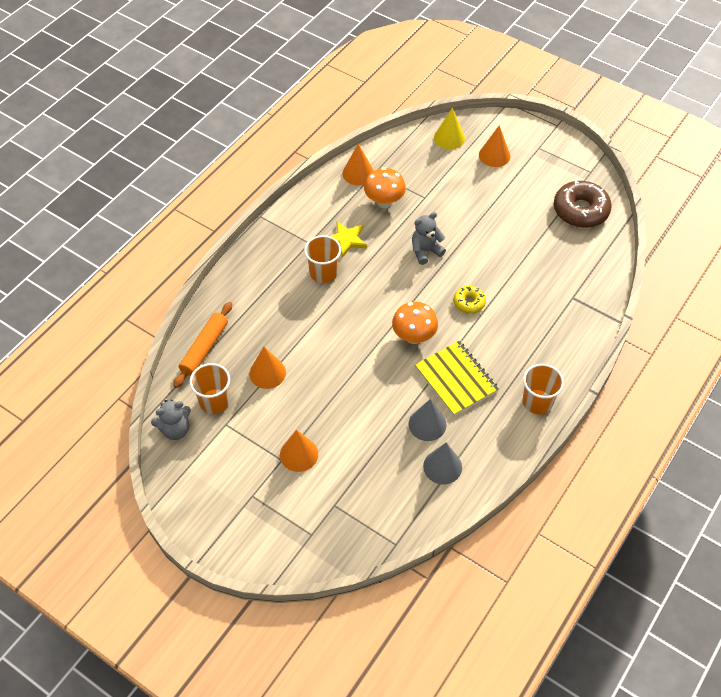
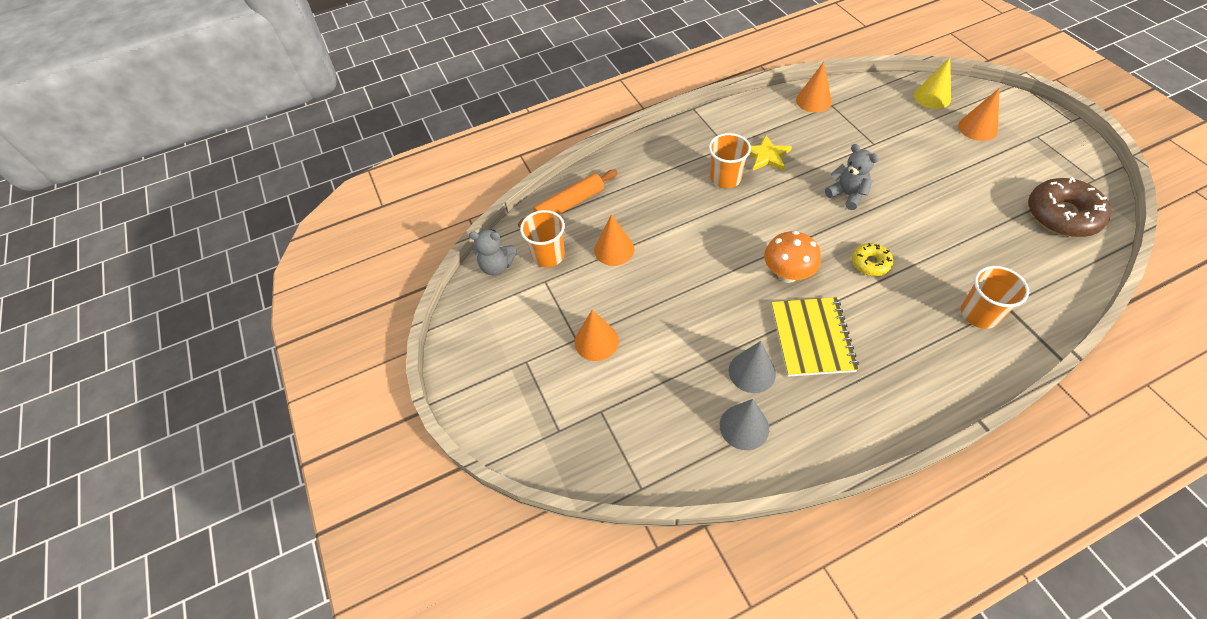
camera: 35 degrees right, 0 degrees up
orange mushroom [364,167,406,208] -> none
grey teddy bear [412,212,446,265] -> grey teddy bear turned 45 degrees clockwise [825,144,879,210]
orange cup [522,364,564,414] -> orange cup moved to [961,266,1029,329]

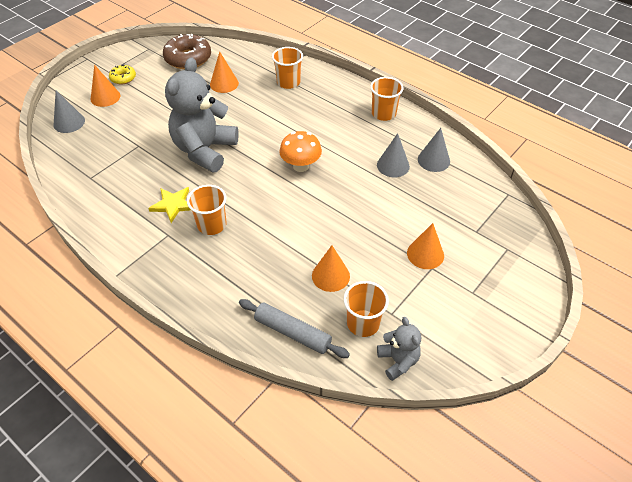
camera: 120 degrees left, 5 degrees down
orange rolling pin [518,170,618,228] -> grey rolling pin [239,299,350,358]
yellow notebook [771,297,859,377] -> none
orange cone [796,62,832,112] -> orange cone moved to [210,51,239,93]
grey teddy bear [825,144,879,210] -> grey teddy bear [165,57,239,172], size x2.04
yellow donut [852,243,894,276] -> yellow donut moved to [109,64,136,84]
yellow cone [914,57,951,109] -> grey cone [54,90,85,133]
none -> orange cup [370,77,404,121]

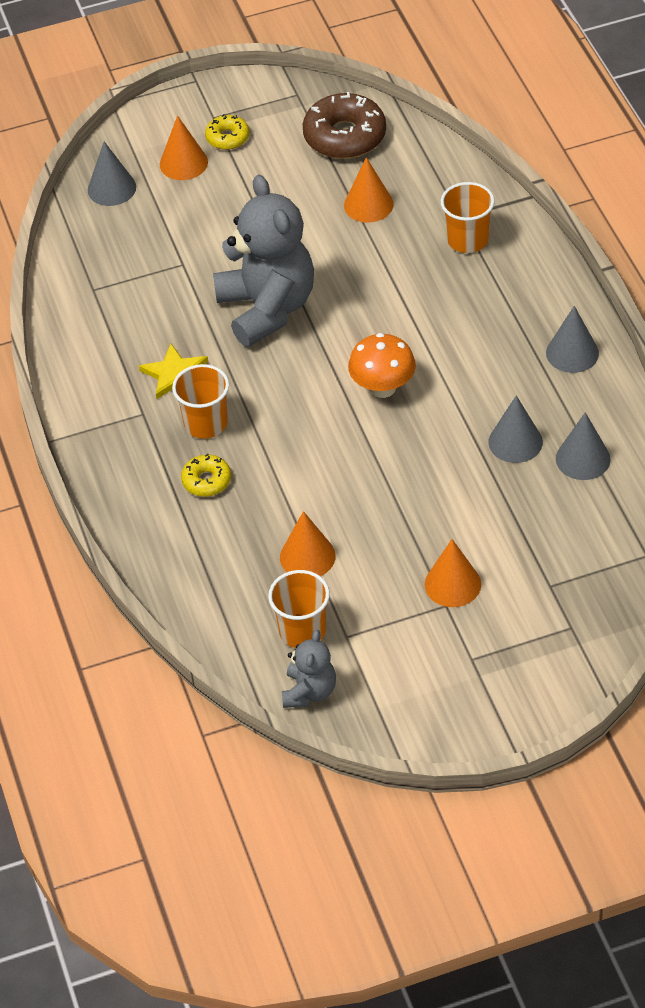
camera: 35 degrees right, 0 degrees up
grey teddy bear [165,57,239,172] -> grey teddy bear turned 105 degrees clockwise [213,175,314,347]
grey rolling pin [239,299,350,358] -> none
orange cup [370,77,404,121] -> grey cone [546,306,599,373]
none -> yellow donut [181,454,231,497]

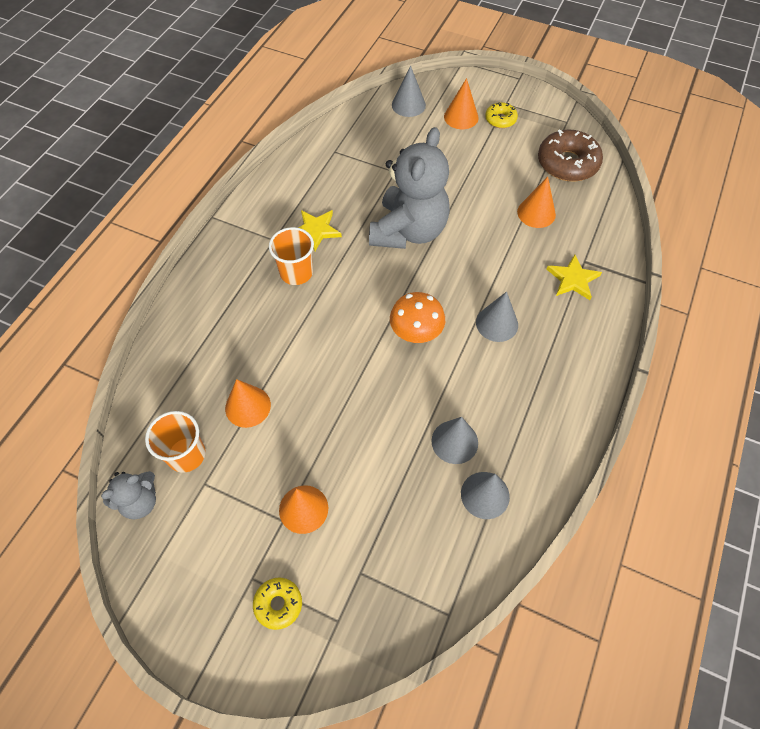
camera: 40 degrees right, 10 degrees up
yellow donut [181,454,231,497] -> yellow donut moved to [253,578,302,630]
orange cup [441,182,495,253] -> yellow star [546,254,602,300]
grey cone [546,306,599,373] -> grey cone moved to [476,292,518,342]

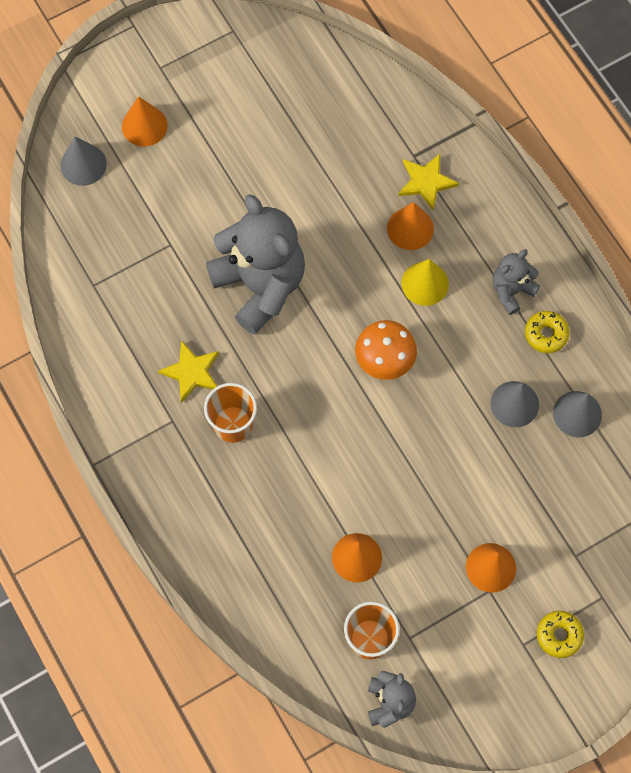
camera: 55 degrees left, 10 degrees up
grey cone [476,292,518,342] -> yellow cone [401,259,449,306]
yellow donut [485,102,518,128] -> yellow donut moved to [525,311,569,353]
orange cone [517,177,556,228] -> orange cone moved to [387,202,434,250]
brown donut [538,130,603,181] -> none
none -> grey teddy bear [492,249,540,315]

